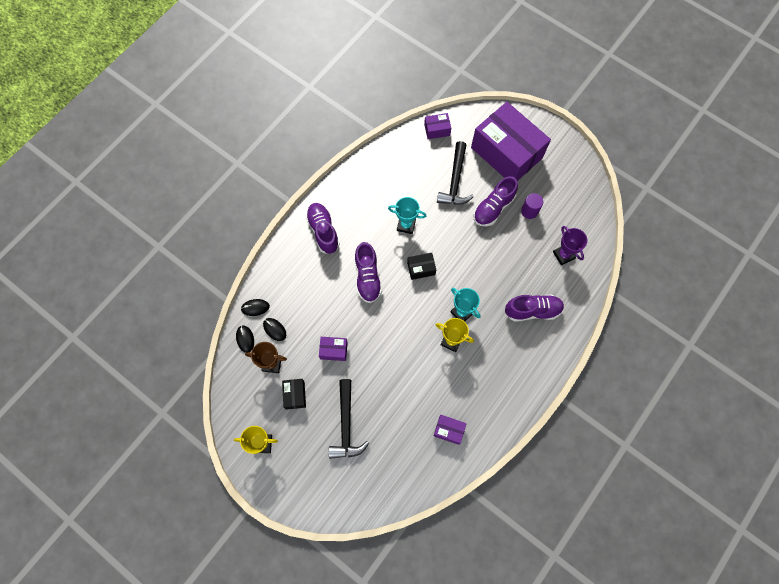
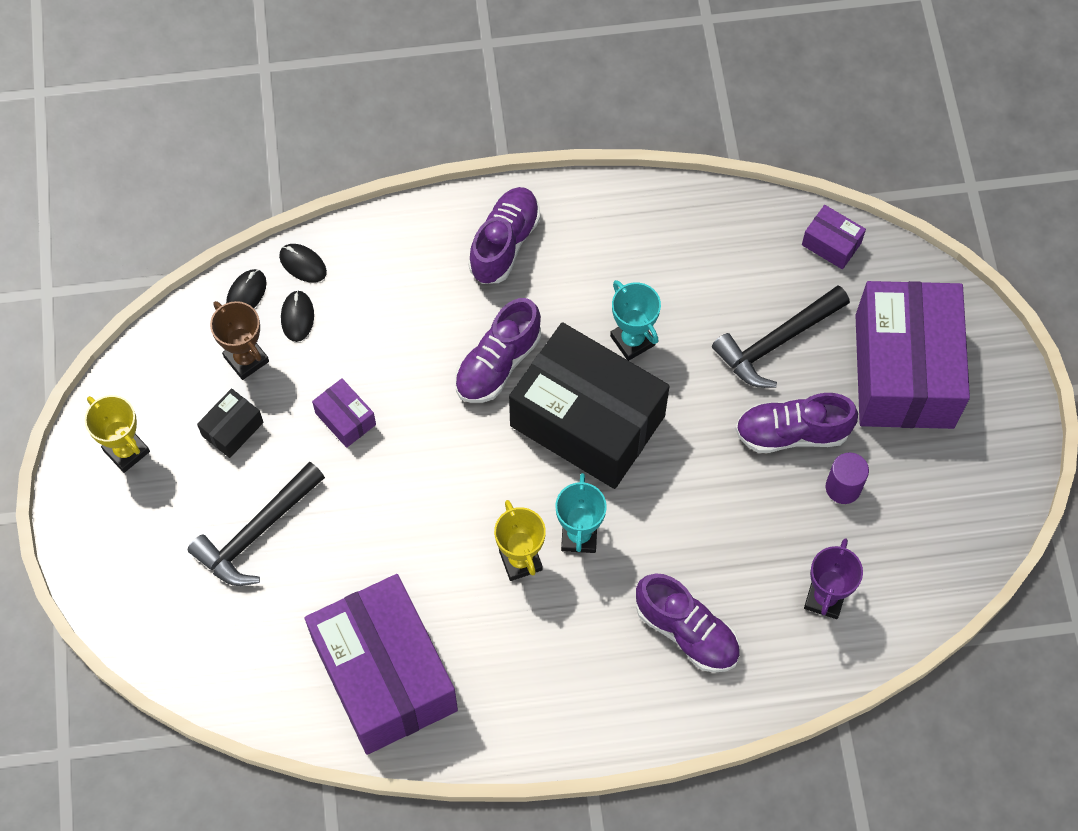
camera: 45 degrees right, 5 degrees down
black box [407,253,436,280] -> black box [509,322,670,489], size x2.48
purple box [434,415,467,445] -> purple box [305,574,458,755], size x2.48

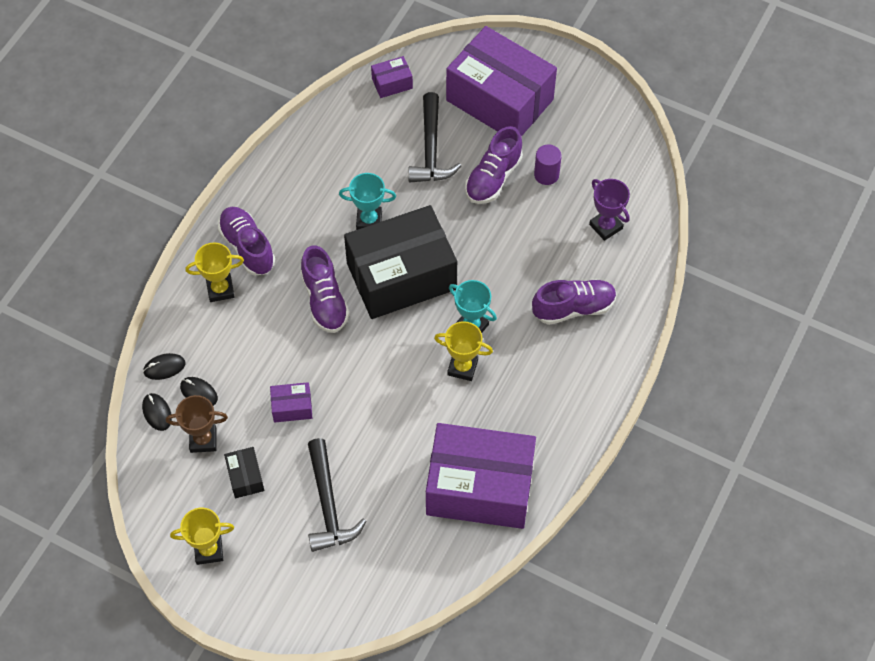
camera: 55 degrees left, 5 degrees down
none -> yellow trophy [185,242,244,302]

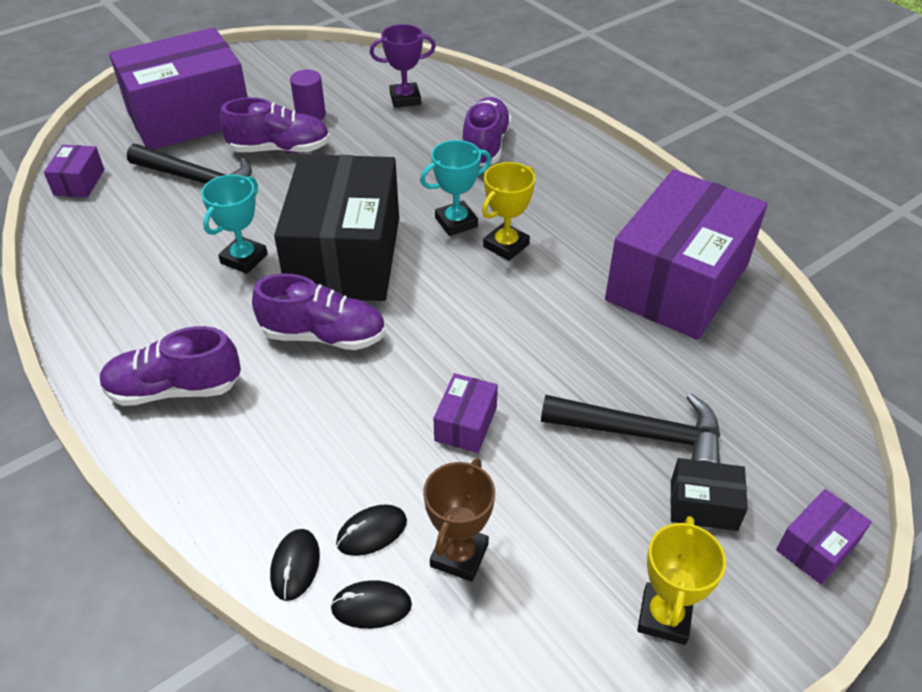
camera: 65 degrees left, 15 degrees down
yellow trophy [185,242,244,302] -> none
black box [224,447,265,498] -> black box moved to [670,458,748,531]
purple shoe [465,126,523,204] -> purple shoe turned 60 degrees counterclockwise [220,97,330,153]
none -> purple box [776,489,872,585]

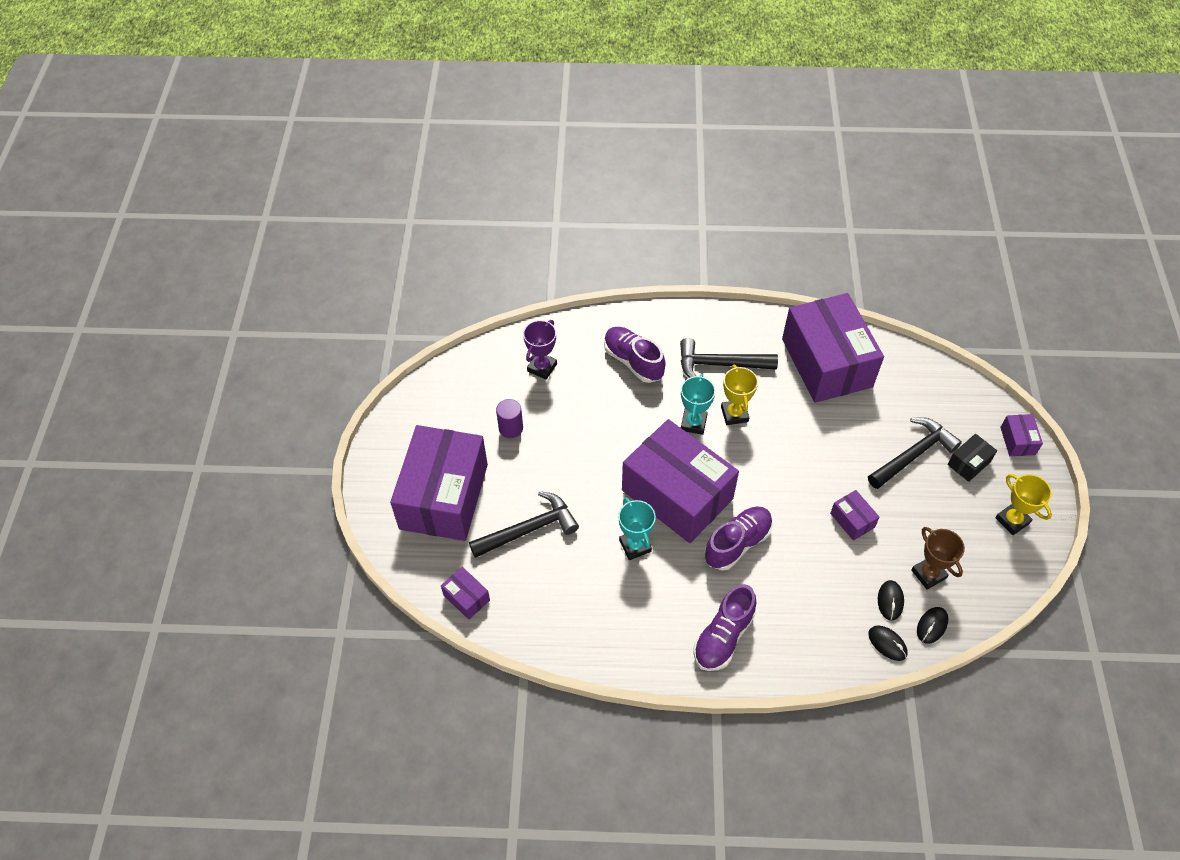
camera: 50 degrees left, 10 degrees up
purple shoe [220,97,330,153] -> none
black box [274,154,399,301] -> purple box [622,419,739,543]
none -> black hammer [680,338,778,378]

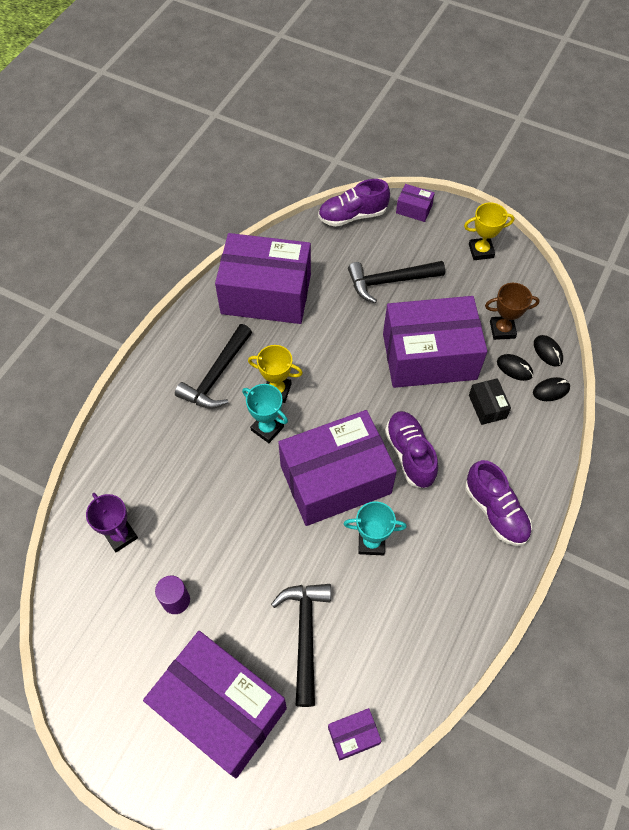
camera: 65 degrees left, 5 degrees up
purple shoe [604,327,666,383] -> purple shoe moved to [318,179,390,227]
purple box [830,490,880,541] -> purple box [383,296,487,388], size x2.48
black hammer [868,417,962,489] -> black hammer turned 90 degrees counterclockwise [348,261,445,303]
black box [947,434,997,482] -> black box moved to [469,378,511,425]

